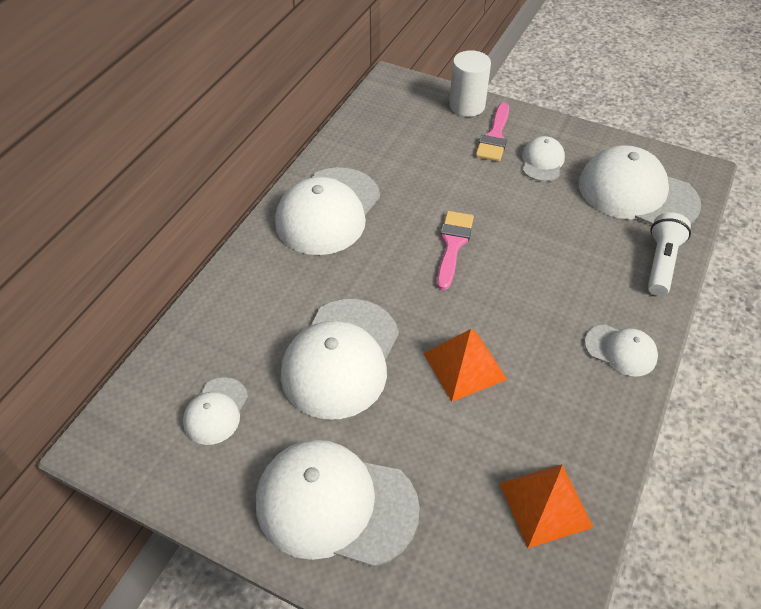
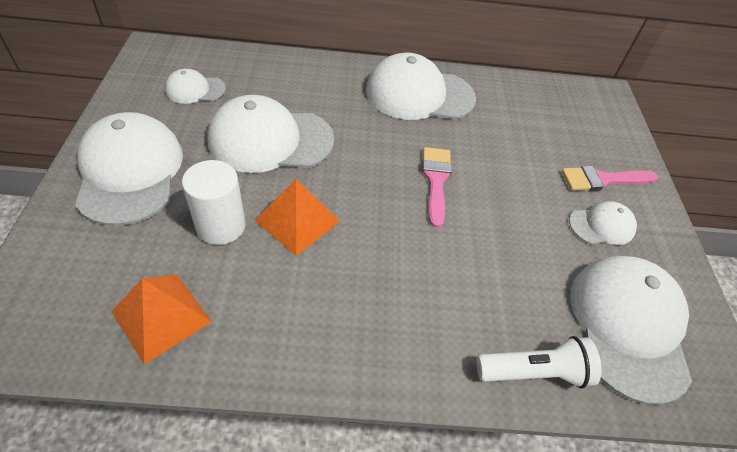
camera: 60 degrees right, 0 degrees up
pink brush [437,211,474,290] -> pink brush turned 75 degrees counterclockwise [422,147,452,228]
white cylinder [449,50,491,117] -> white cylinder moved to [182,160,246,245]
white cap [584,325,658,377] -> none

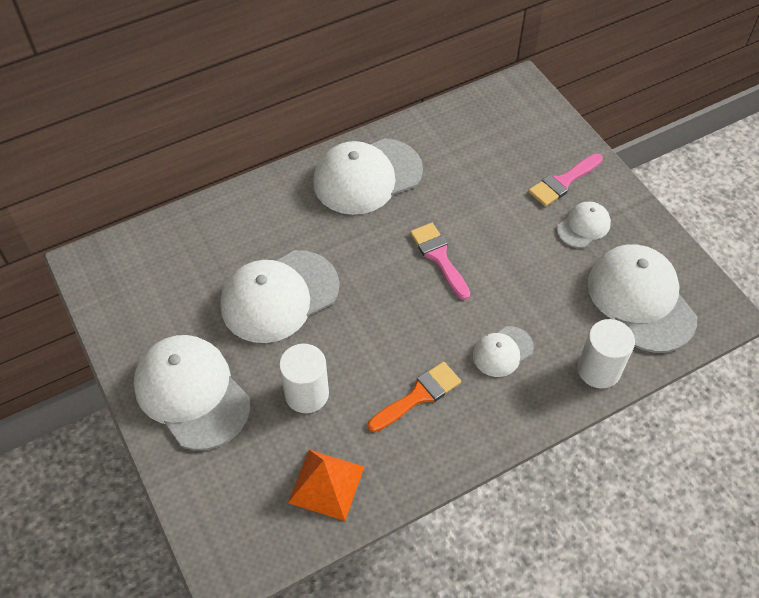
camera: 25 degrees left, 5 degrees up
white cap [165,69,226,104] -> white cap moved to [473,326,534,377]
orange pyramid [254,179,340,256] -> none
white flashlight [476,336,601,388] -> white cylinder [577,319,635,388]
none -> orange brush [368,362,461,432]

